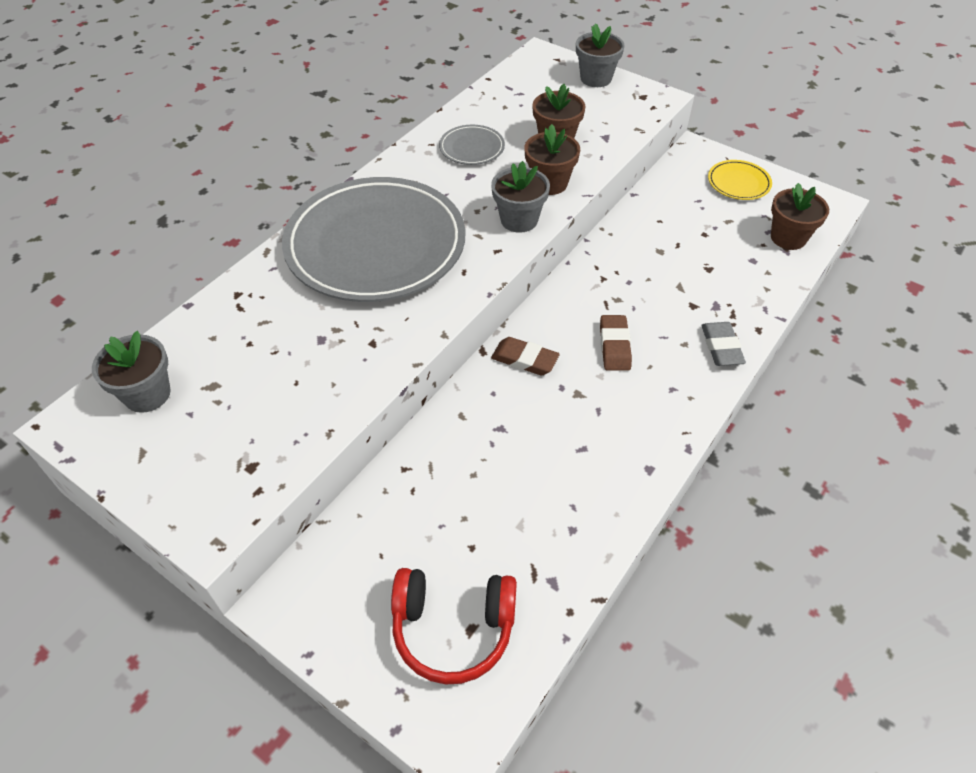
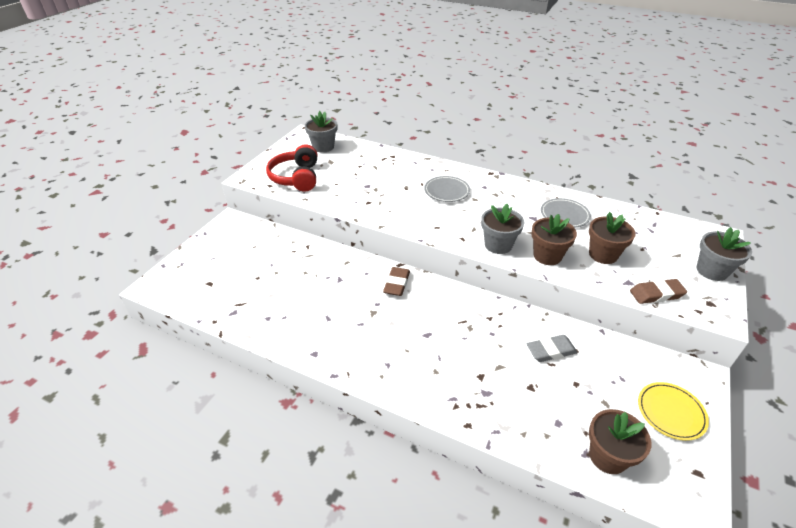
camera: 80 degrees right, 10 degrees down
grey plate [282,177,465,302] -> grey plate [424,176,470,202], size x0.41
red headphones [391,568,517,684] -> red headphones moved to [266,144,317,192]
brown eraser [600,315,632,371] -> brown eraser moved to [630,279,687,304]
grey eraser [701,322,746,366] -> grey eraser moved to [527,335,578,362]

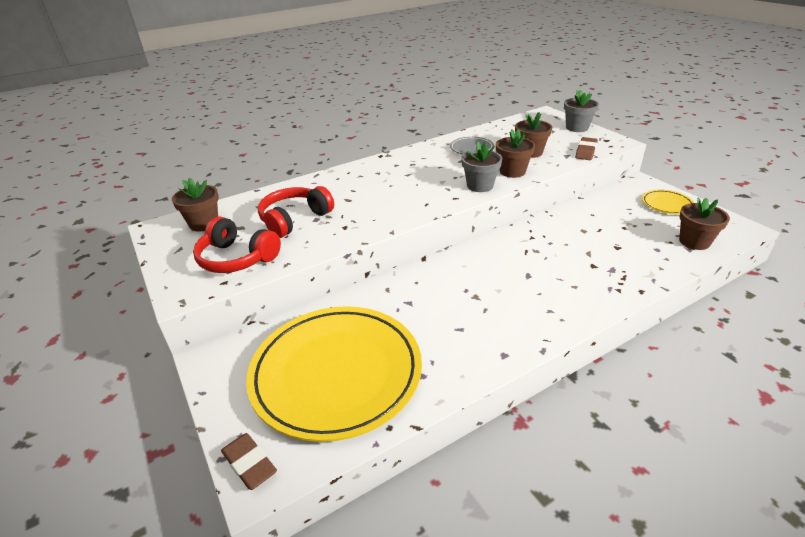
camera: 55 degrees left, 5 degrees down
grey flower pot [305,111,337,153] -> brown flower pot [172,178,219,232]
brown eraser [383,267,410,296] -> brown eraser moved to [221,433,277,490]
grey plate [424,176,470,202] -> none
grey eraser [527,335,578,362] -> none
none -> yellow plate [246,306,422,442]
none -> red headphones [258,186,334,238]

